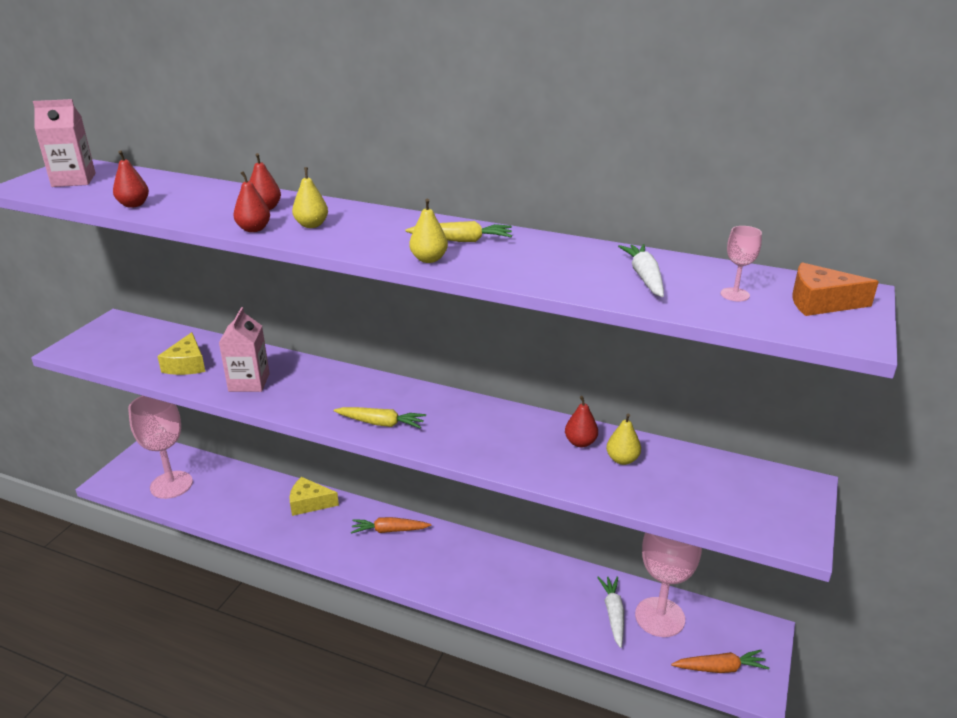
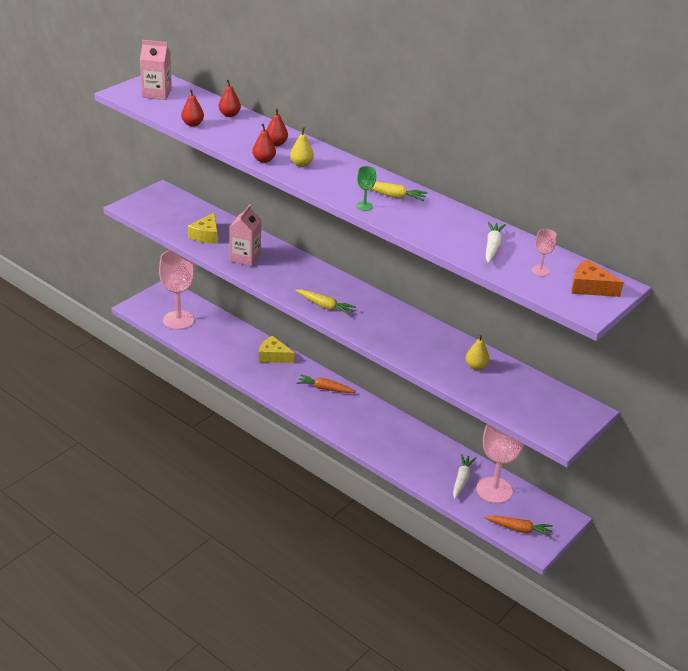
camera: 15 degrees right, 5 degrees up
yellow pear [409,199,448,263] -> green goblet [356,166,376,211]
red pear [565,396,598,447] -> red pear moved to [219,80,241,117]

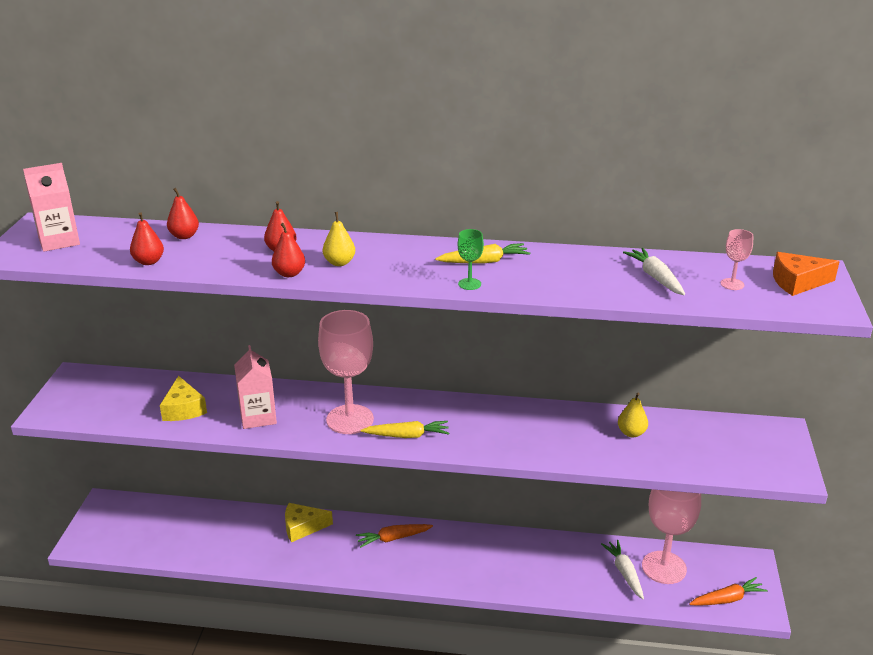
camera: 30 degrees left, 5 degrees down
pink goblet [159,250,195,330] -> pink goblet moved to [318,310,374,434]

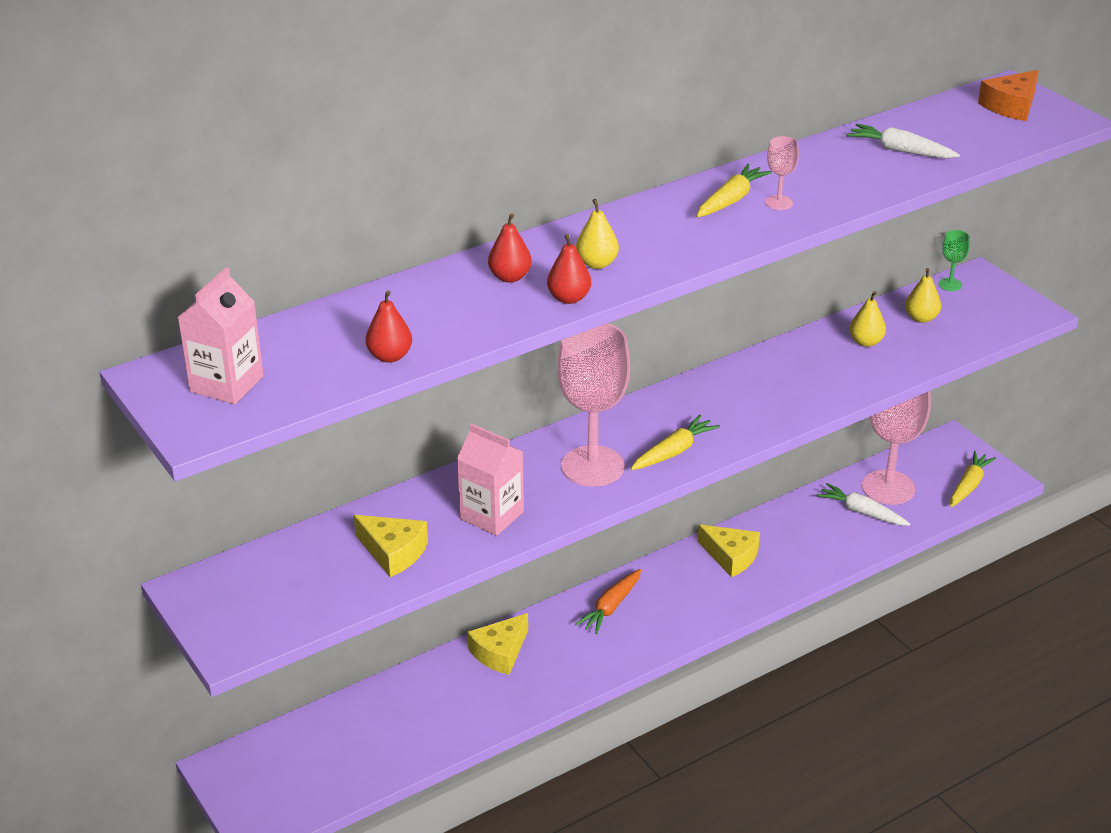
camera: 40 degrees left, 5 degrees up
red pear [167,188,199,239] -> none
green goblet [458,229,484,290] -> green goblet moved to [938,230,970,291]
orange carrot [689,577,768,606] -> yellow carrot [950,451,996,507]
pink goblet [721,229,753,290] -> pink goblet moved to [765,136,799,210]
none -> yellow cheese [698,525,760,577]
none -> yellow pear [905,268,941,323]

